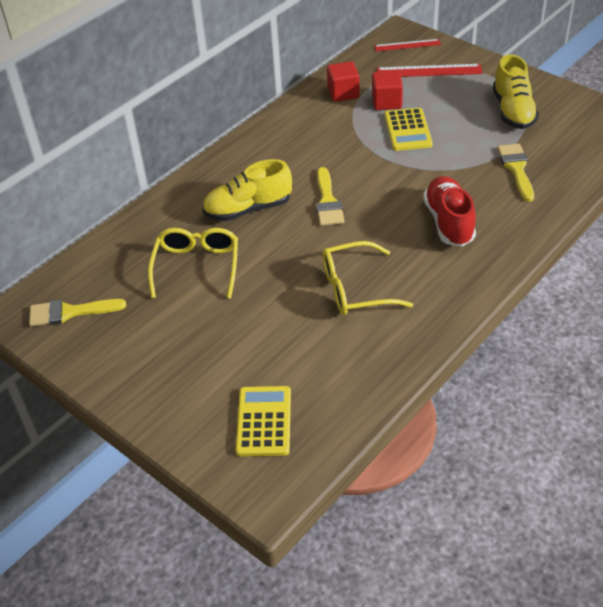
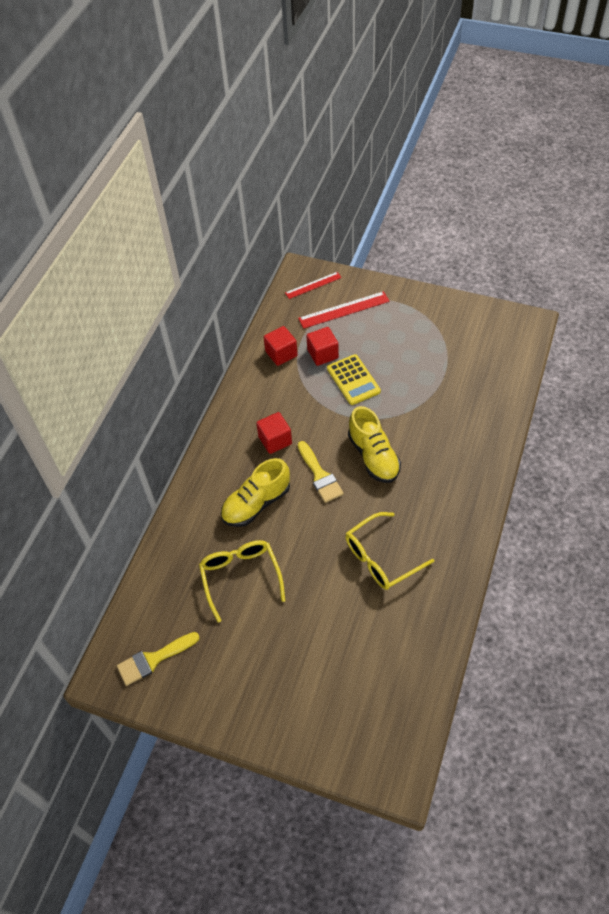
camera: 20 degrees left, 10 degrees up
yellow calculator [236,386,291,456] -> none
red shoe [423,176,476,247] -> none
yellow shoe [493,54,539,129] -> yellow shoe moved to [348,406,401,483]
yellow brush [497,144,534,202] -> none
none -> red cube [256,412,292,454]

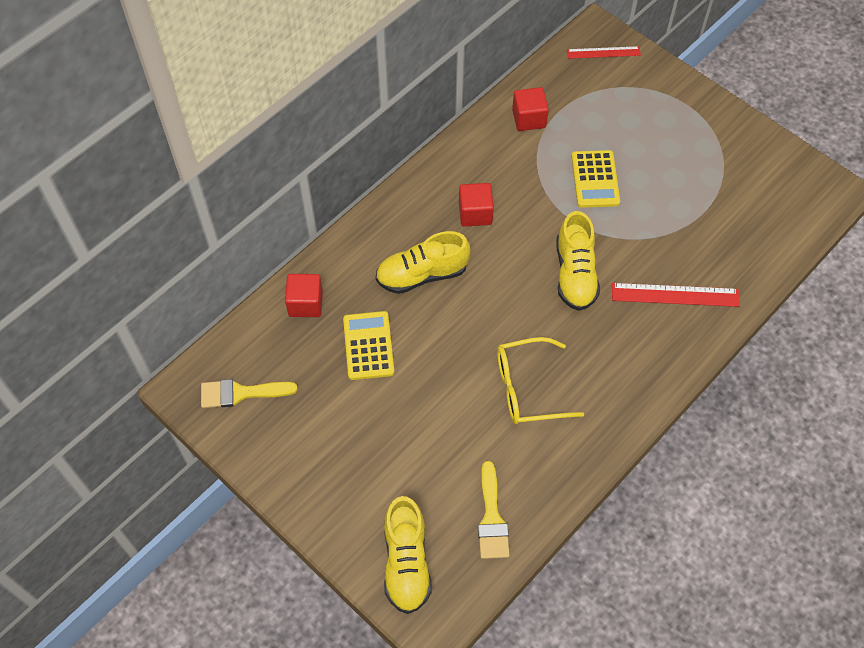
camera: 20 degrees right, 5 degrees up
yellow glasses [199,540,285,623] -> yellow calculator [343,311,394,380]
red ruler [298,291,390,329] -> red ruler moved to [612,283,740,307]
yellow brush [298,441,344,503] -> yellow brush moved to [478,461,509,559]
red cube [307,327,339,366] -> red cube moved to [285,274,323,317]
none -> yellow shoe [384,496,432,614]

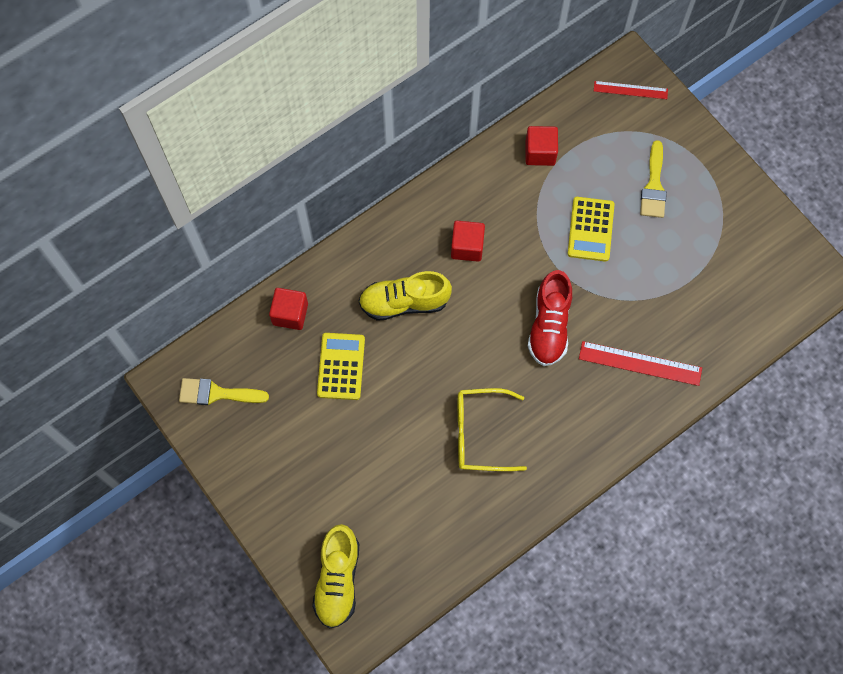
camera: 10 degrees right, 10 degrees up
yellow brush [478,461,509,559] -> yellow brush moved to [640,140,667,218]
yellow shoe [556,211,600,311] -> red shoe [528,270,572,366]

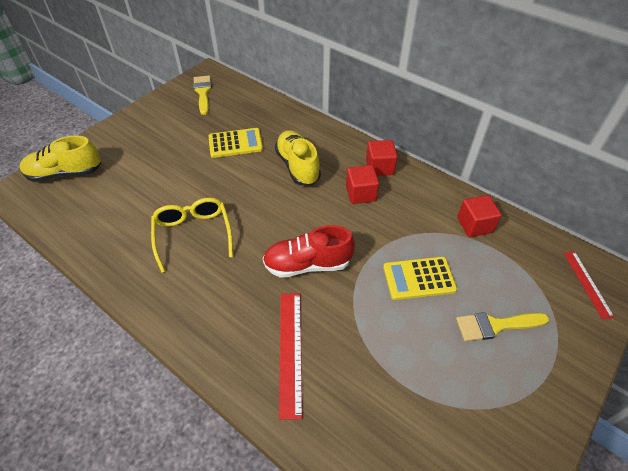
camera: 75 degrees right, 20 degrees down
red cube [269,288,308,330] -> red cube moved to [366,140,398,176]

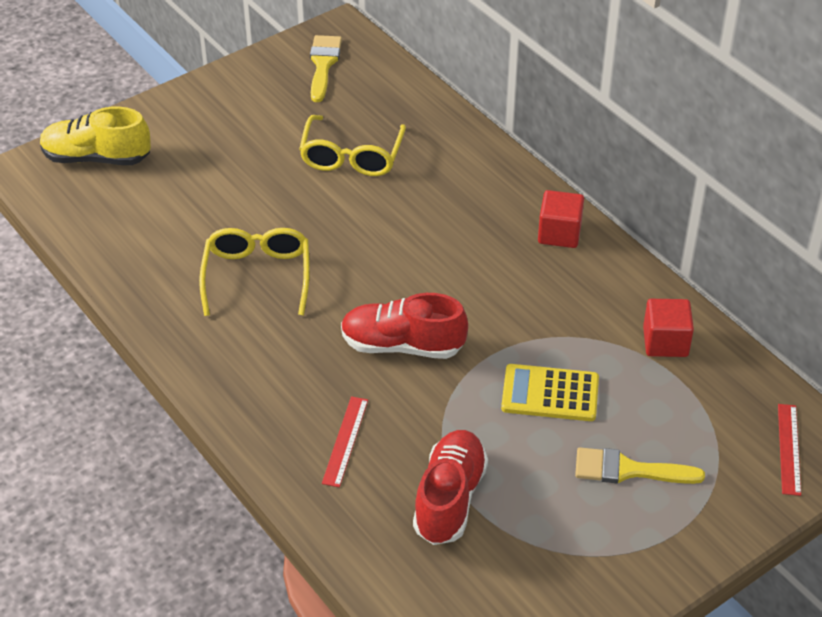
camera: 15 degrees right, 5 degrees down
yellow calculator [209,128,263,158] -> yellow glasses [299,115,406,176]
yellow shoe [275,130,321,186] -> none
red ruler [279,293,302,420] -> red ruler [322,396,368,487], size x0.65
red cube [346,165,379,204] -> none
none -> red shoe [413,430,488,545]

